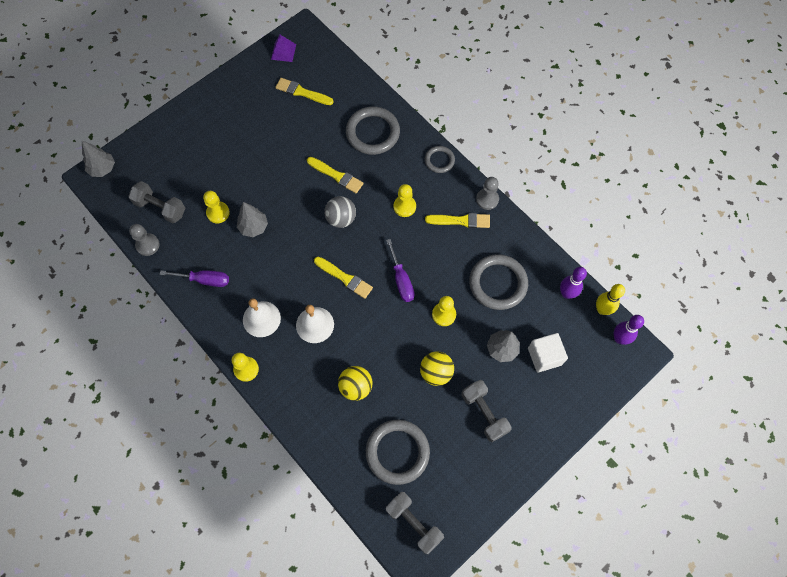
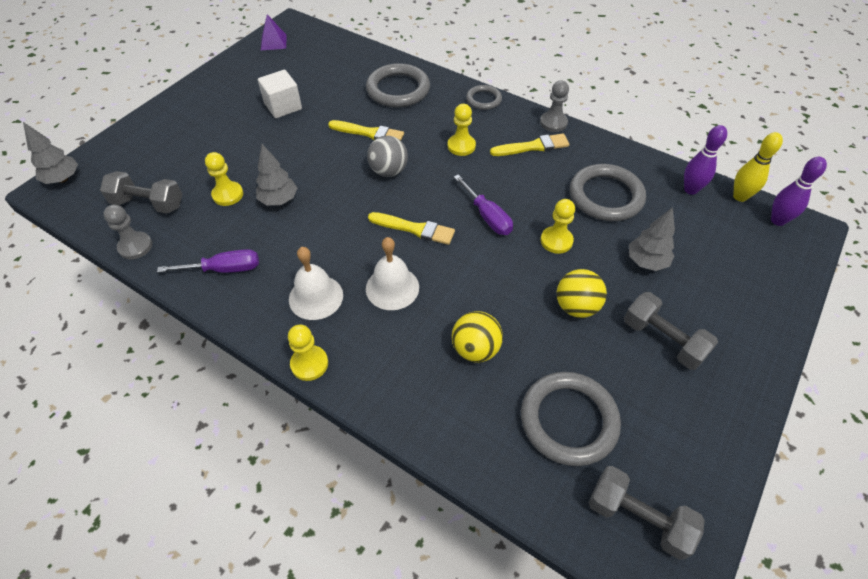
camera: 15 degrees left, 15 degrees down
yellow brush [275,78,333,105] -> none
white cube [528,333,568,373] -> white cube moved to [258,70,302,118]

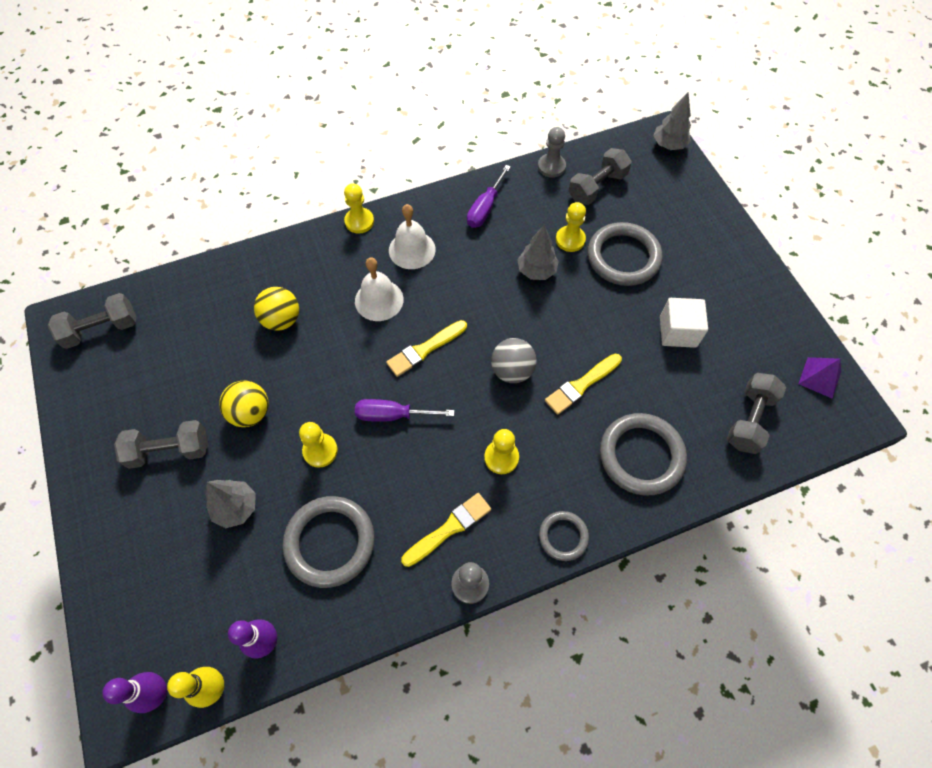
camera: 125 degrees right, 10 degrees up
yellow brush [490,134,569,156] -> yellow brush turned 150 degrees counterclockwise [401,493,491,567]
grey ring [521,372,621,466] -> grey ring moved to [588,222,663,286]
none -> grey dumbbell [727,373,786,454]

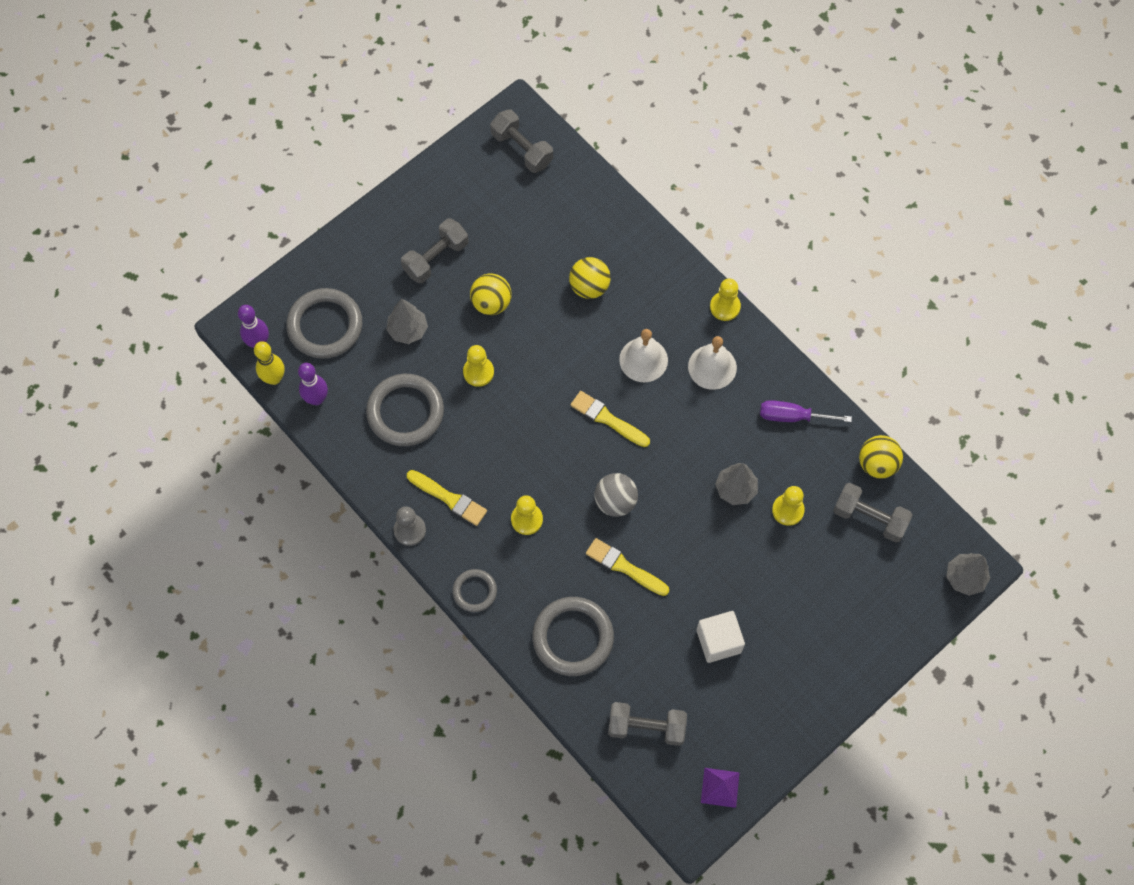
camera: 70 degrees right, 5 degrees up
grey dumbbell [114,420,208,469] -> grey dumbbell turned 75 degrees clockwise [401,218,469,283]
purple screwdriver [355,399,455,422] -> none
grey pawn [538,127,566,178] -> yellow ball [859,435,903,479]
grey ring [588,222,663,286] -> grey ring moved to [286,288,362,359]

